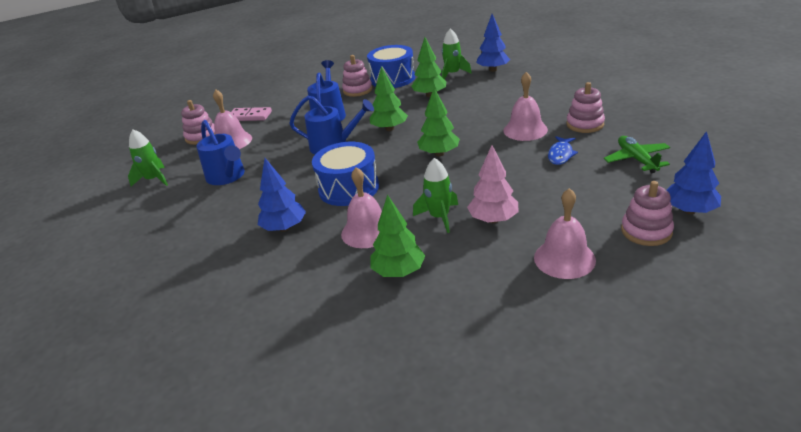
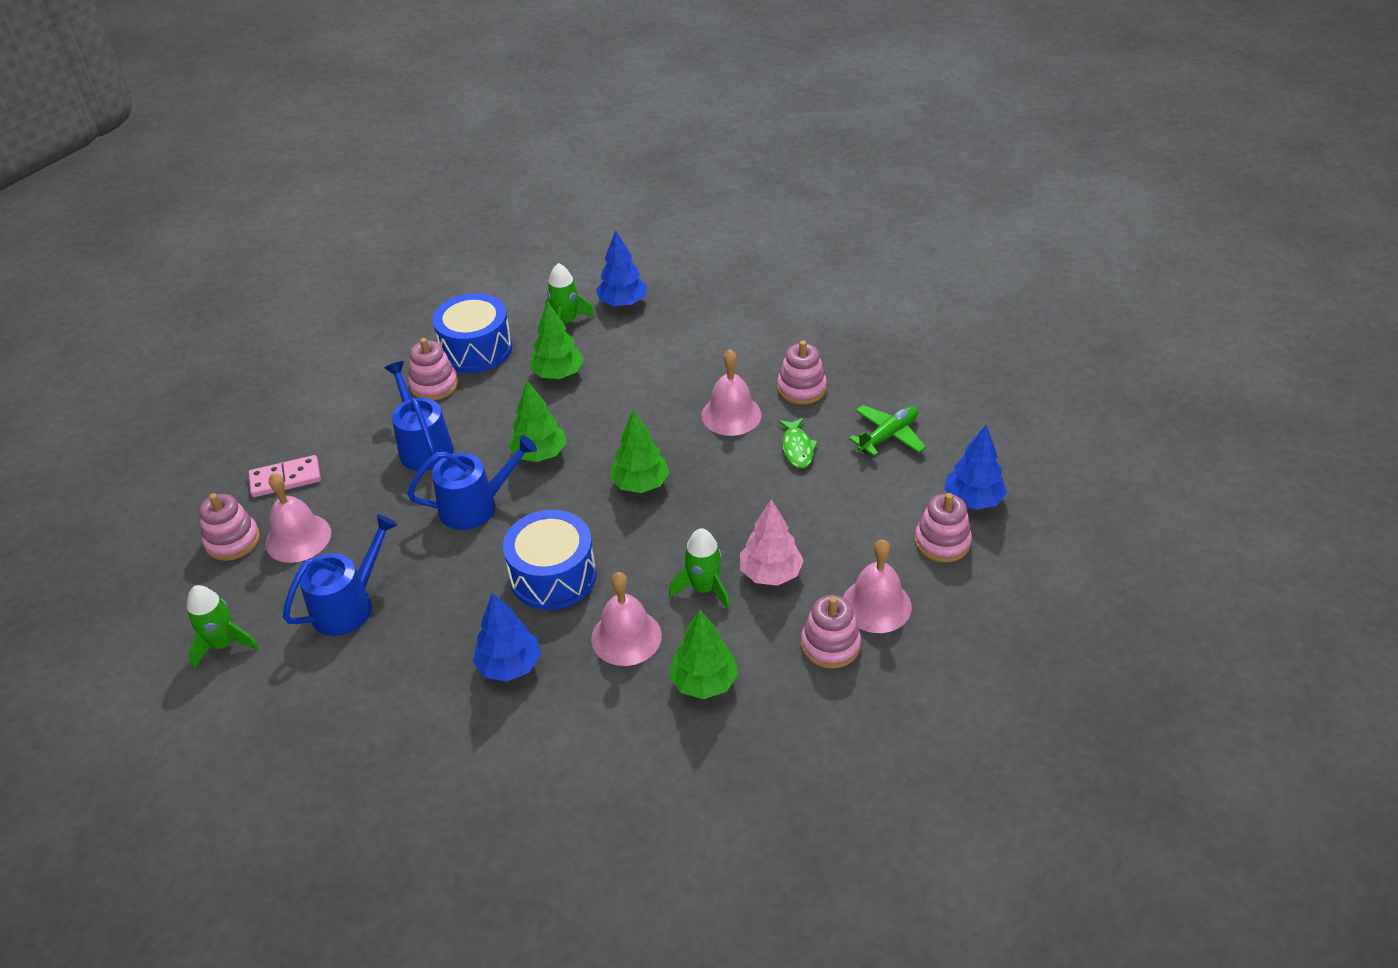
camera: 30 degrees left, 10 degrees up
blue watering can [196,120,245,185] -> blue watering can turned 75 degrees counterclockwise [283,514,398,636]
blue fish [548,136,578,165] -> green fish [778,418,818,468]
green plane [604,136,670,173] -> green plane turned 90 degrees clockwise [849,405,926,456]
none -> pink stacking toy [801,595,861,669]

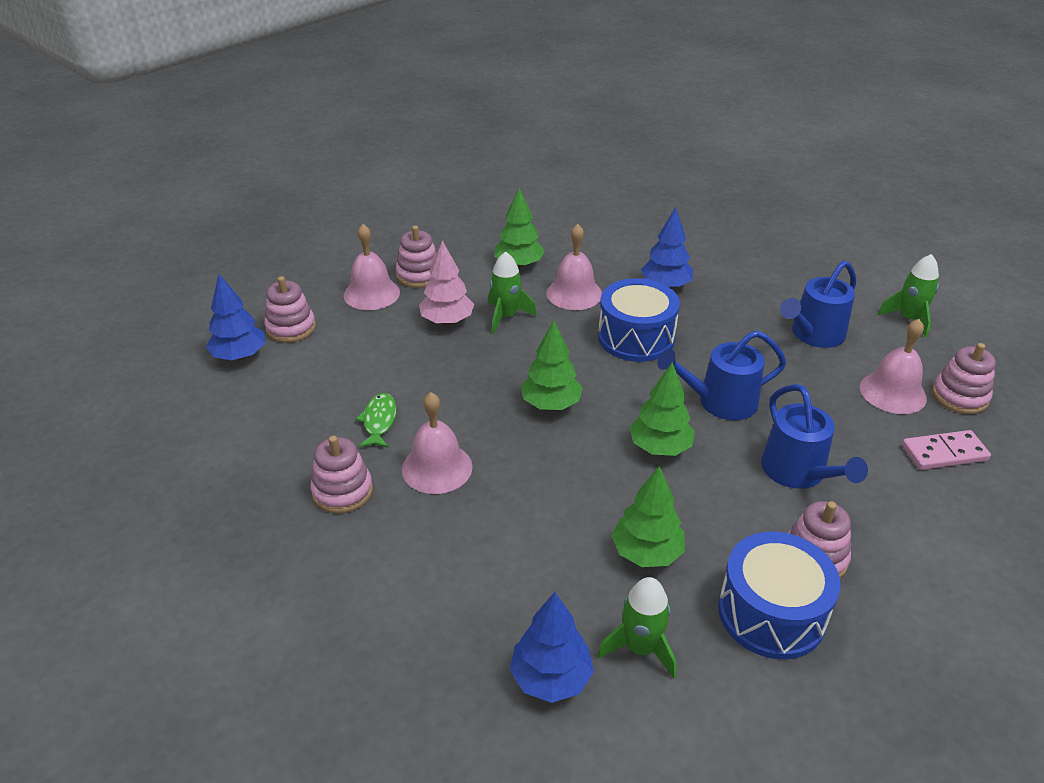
camera: 175 degrees left, 5 degrees down
green plane [849,405,926,456] -> none

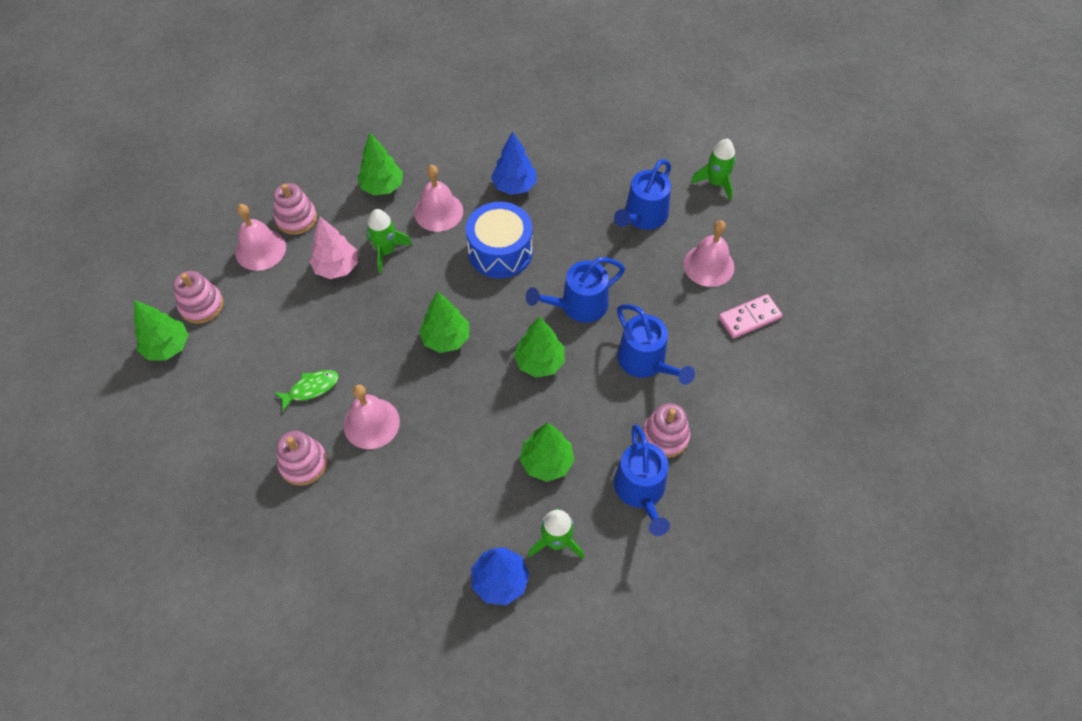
camera: 15 degrees left, 20 degrees up
blue tree [206,274,265,360] -> green tree [134,300,188,360]
green fish [356,393,397,448] -> green fish turned 75 degrees clockwise [274,370,339,411]
blue drum [718,532,841,659] -> blue watering can [614,425,670,536]
pink stacking toy [932,343,996,414] -> none

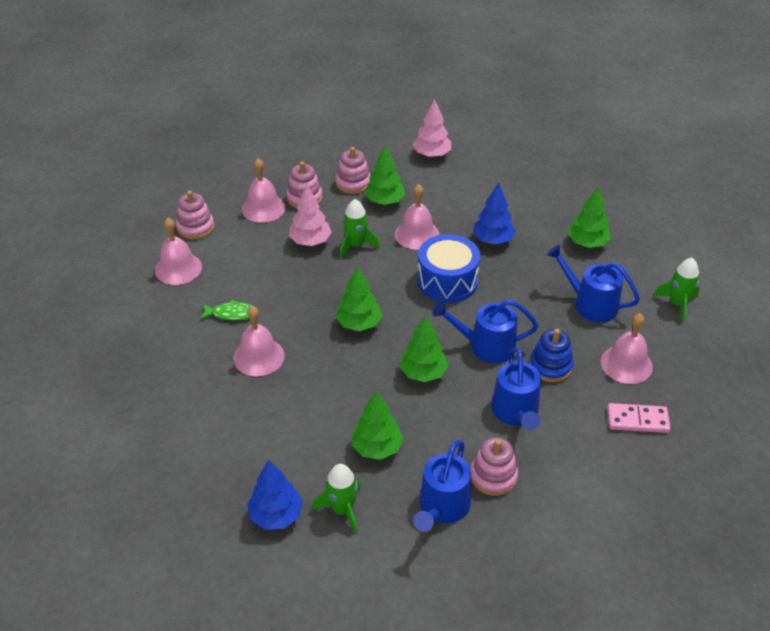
camera: 30 degrees right, 15 degrees down
green tree [134,300,188,360] -> green tree moved to [568,186,611,248]
pink stacking toy [277,431,327,486] -> pink stacking toy moved to [336,147,371,194]
blue watering can [614,159,671,230] -> blue watering can turned 60 degrees clockwise [547,245,640,322]
none -> pink bell [155,218,202,285]
none -> pink tree [413,99,451,158]
none -> blue stacking toy [529,329,573,382]

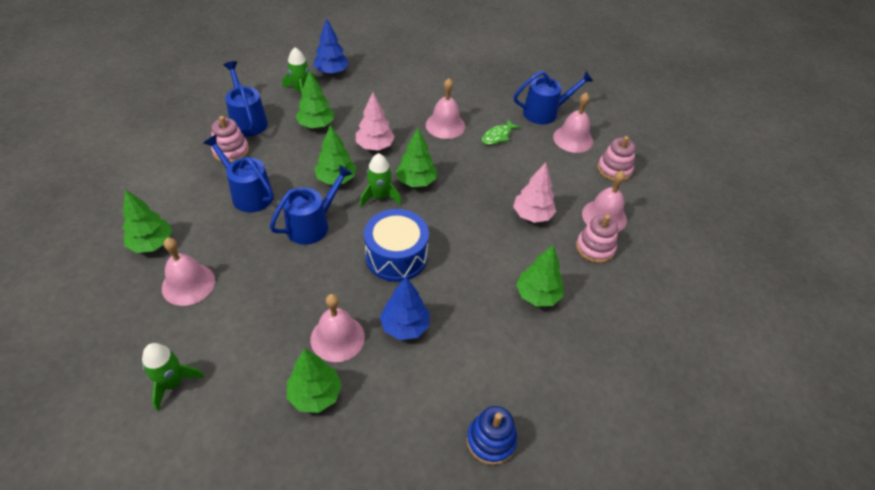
camera: 130 degrees right, 5 degrees up
pink stacking toy [336,147,371,194] -> none
green rocket [340,199,380,258] -> green rocket moved to [360,153,402,207]
pink bell [395,184,440,250] -> pink bell moved to [310,294,365,362]
pink tree [413,99,451,158] -> pink tree moved to [356,93,395,150]
blue stacking toy [529,329,573,382] -> blue stacking toy moved to [467,406,517,465]
blue watering can [547,245,640,322] -> blue watering can moved to [514,71,594,124]
pink domino [607,403,671,433] -> green tree [122,189,173,253]

